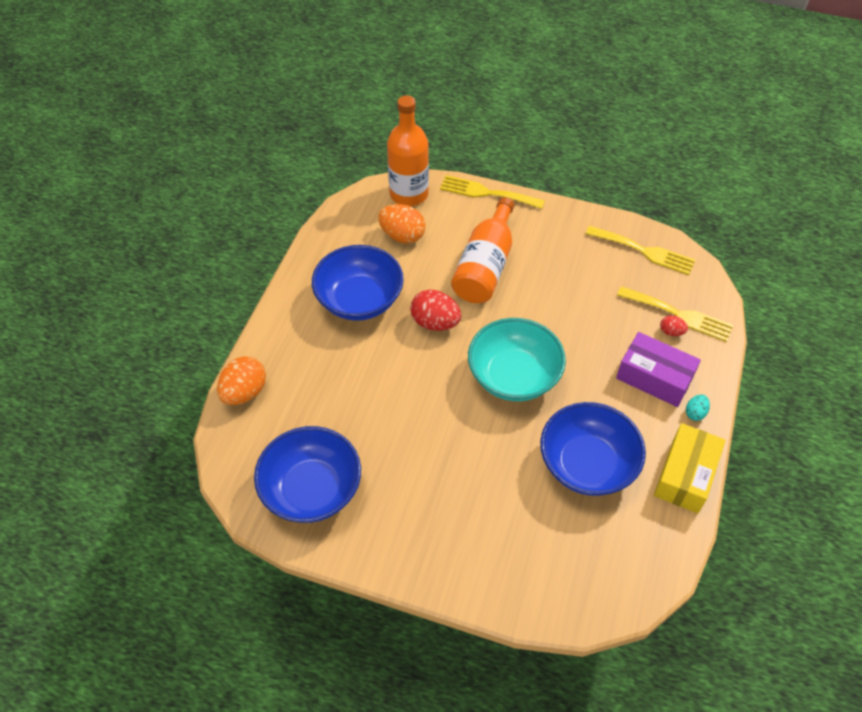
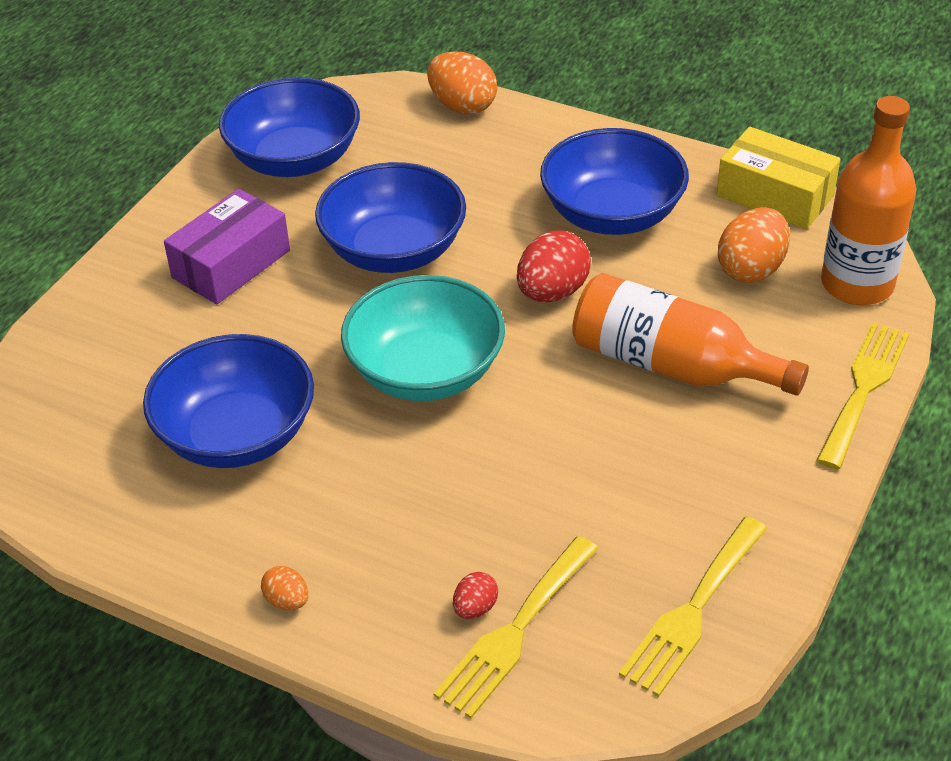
camera: 100 degrees right, 10 degrees down
purple box [616,332,701,407] -> purple box moved to [164,189,290,304]
yellow box [654,423,726,513] -> yellow box moved to [717,127,841,229]
turquoise egg [686,394,710,421] -> orange egg [261,566,308,610]
none -> blue bowl [315,162,466,273]

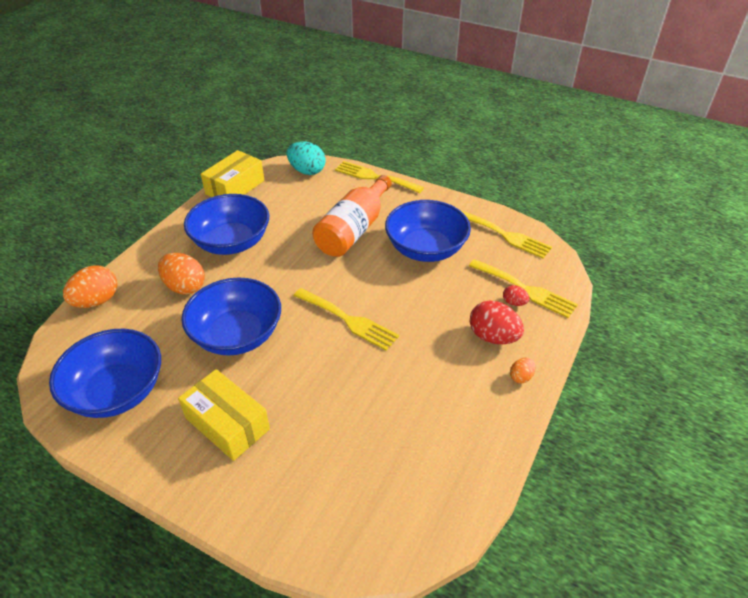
camera: 90 degrees left, 0 degrees up
blue bowl [143,334,314,468] -> blue bowl moved to [385,200,471,262]
purple box [164,189,290,304] -> yellow box [178,369,270,461]
turquoise bowl [341,275,505,401] -> yellow fork [294,288,399,351]
red egg [517,231,591,302] -> red egg moved to [470,300,524,344]
orange egg [718,207,790,283] -> orange egg moved to [158,253,205,294]
orange bottle [821,96,916,305] -> turquoise egg [287,142,326,175]

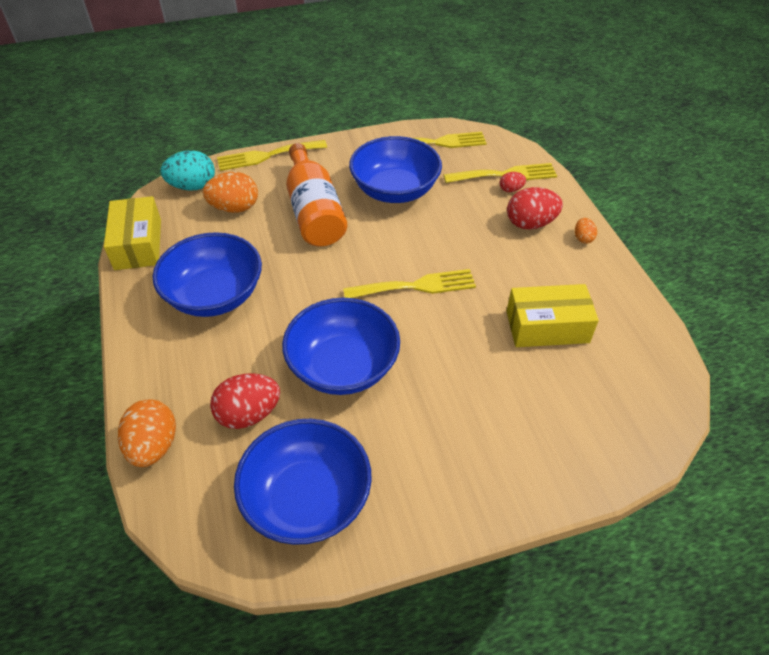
camera: 45 degrees left, 5 degrees up
orange egg [158,253,205,294] -> orange egg moved to [203,172,258,213]
yellow box [178,369,270,461] -> yellow box moved to [507,284,599,347]
none -> red egg [210,374,280,429]

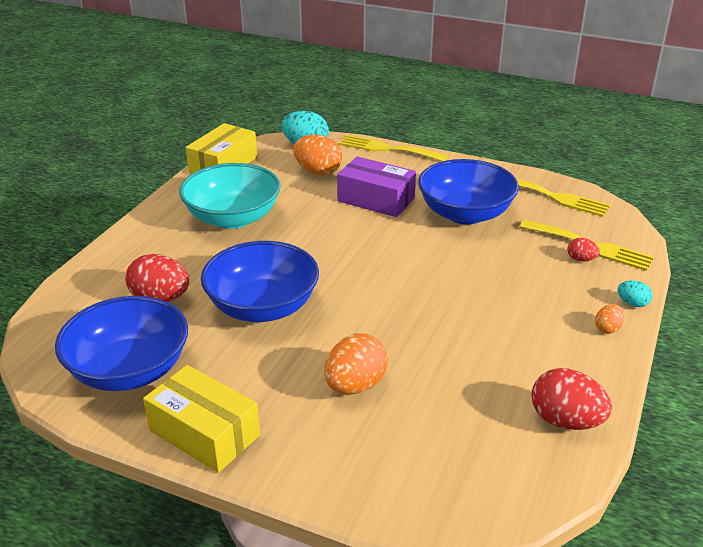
camera: 40 degrees right, 15 degrees down
orange egg [118,399,176,467] -> orange egg moved to [324,333,388,394]
blue bowl [152,232,262,317] -> turquoise bowl [179,163,281,229]
orange bottle [286,143,347,246] -> purple box [337,157,416,217]
yellow fork [343,269,476,298] -> none
red egg [507,187,563,229] -> red egg moved to [532,368,612,430]
yellow box [507,284,599,347] -> yellow box moved to [143,365,260,473]
none -> turquoise egg [618,281,652,307]

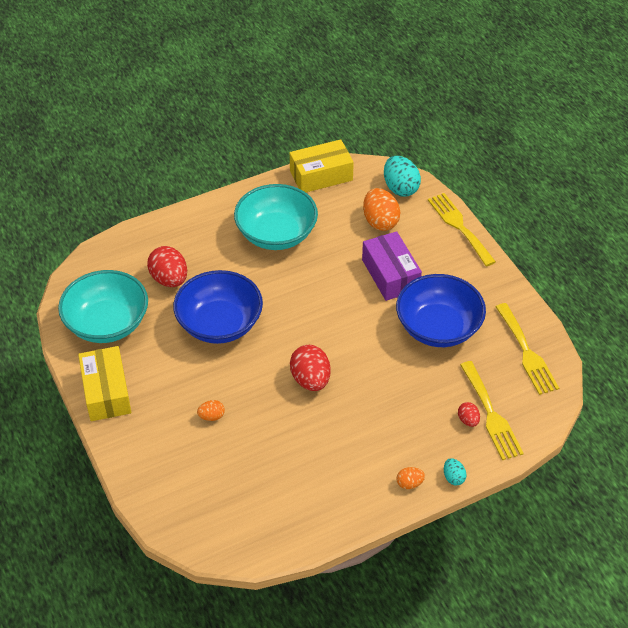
camera: 40 degrees right, 15 degrees up
blue bowl [55,296,188,391] -> turquoise bowl [58,270,148,343]
orange egg [324,333,388,394] -> orange egg [197,400,225,421], size x0.51
red egg [532,368,612,430] -> red egg moved to [290,345,331,391]

